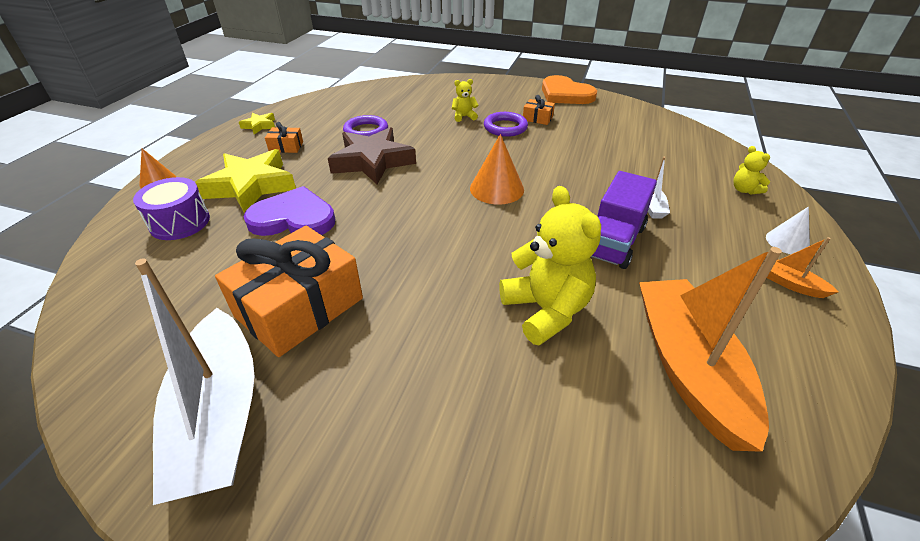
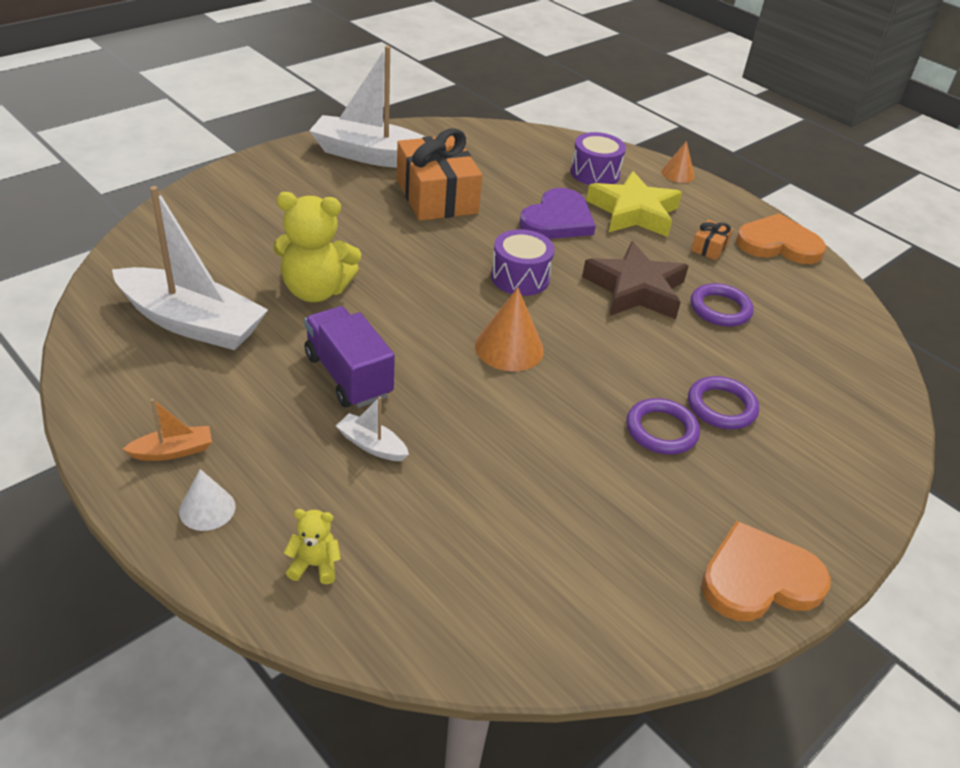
camera: 115 degrees right, 0 degrees up
yellow star [239,113,275,134] -> orange heart [736,213,826,264]
yellow teddy bear [452,79,479,122] -> purple ring [688,376,759,429]
orange gift [523,95,555,125] -> none
orange boat [639,247,782,452] -> white boat [112,186,268,350]
none -> purple drum [491,229,555,296]

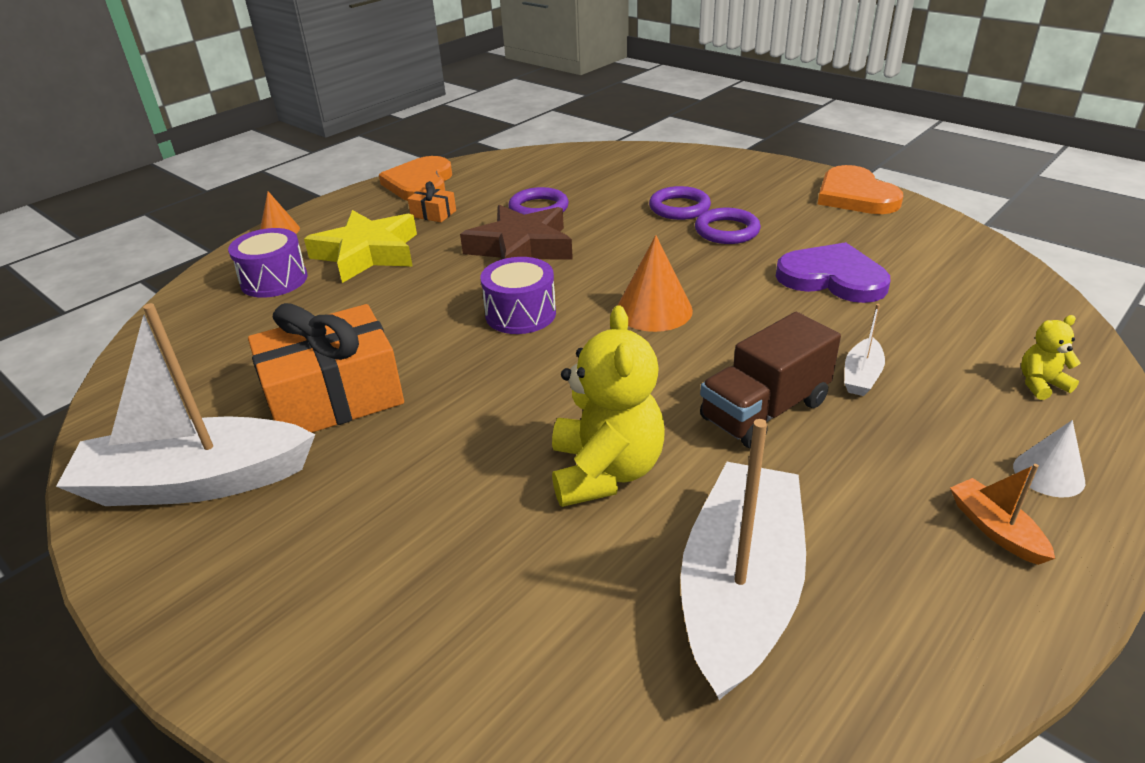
camera: 90 degrees left, 5 degrees down
yellow teddy bear [284,509,341,584] -> yellow teddy bear turned 75 degrees clockwise [1021,315,1081,400]
purple truck [304,306,395,408] -> brown truck [700,312,841,448]
white boat [309,46,426,168] -> white boat turned 75 degrees clockwise [56,303,315,506]
purple heart [519,188,596,239] -> purple heart moved to [776,242,890,303]

